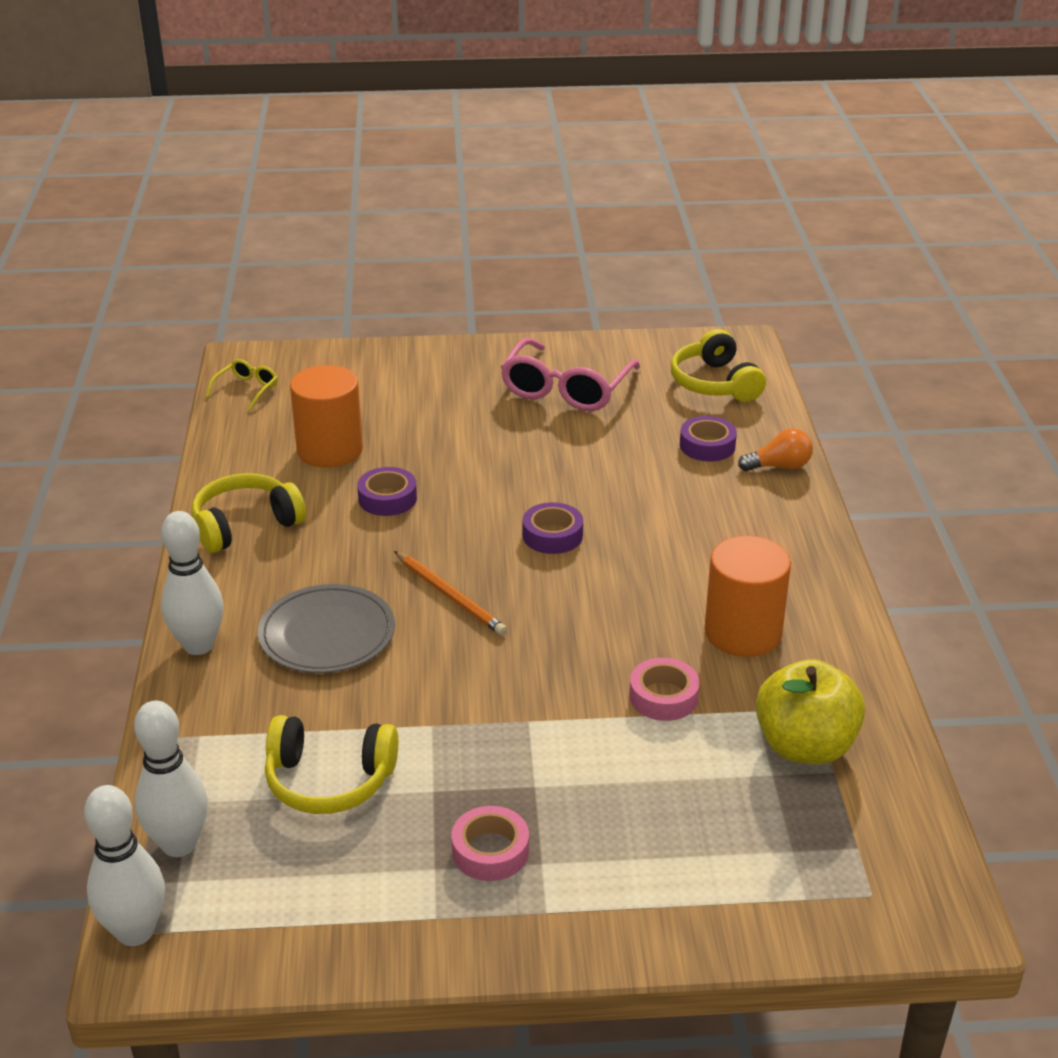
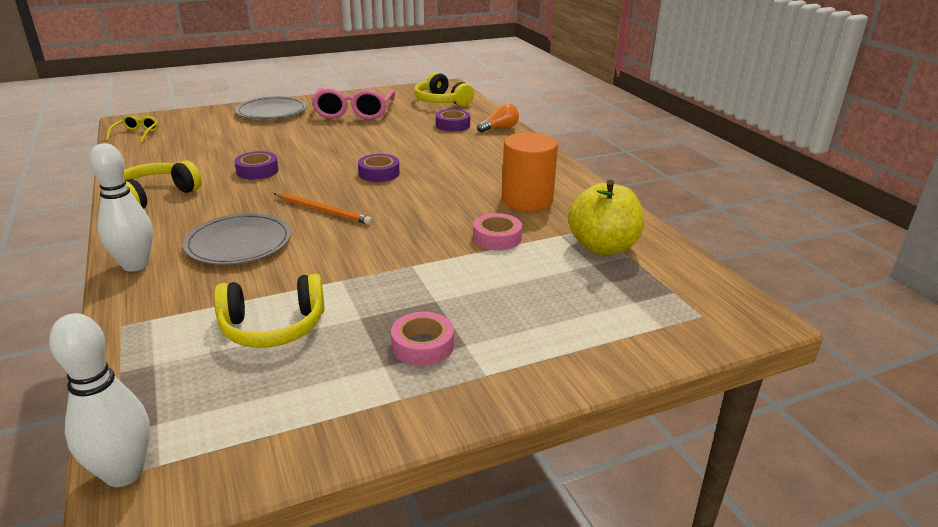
camera: 20 degrees left, 5 degrees down
white bowling pin [134,701,208,857] -> none
orange cylinder [290,365,363,468] -> none
none -> grey plate [235,96,307,120]

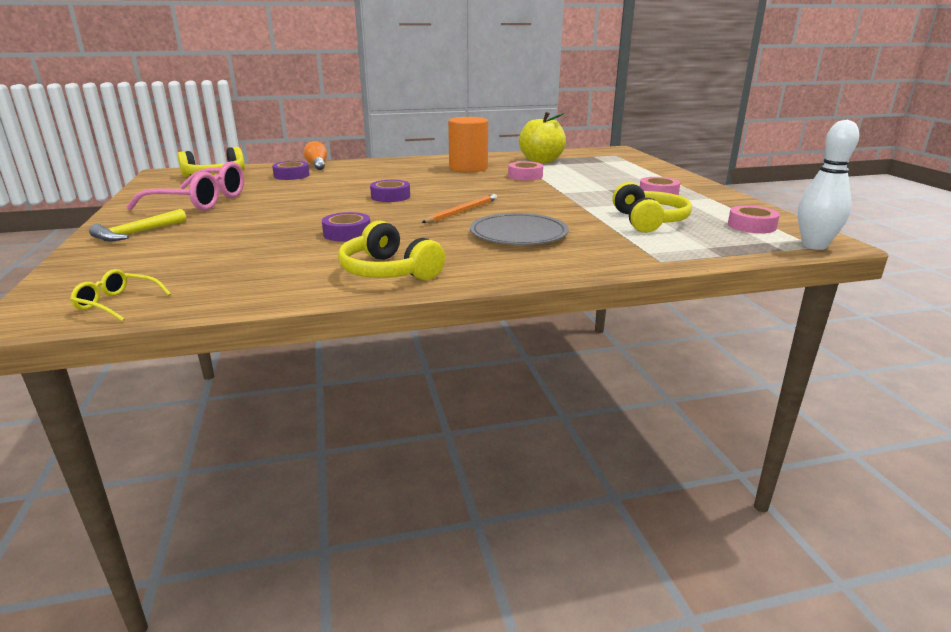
camera: 80 degrees left, 5 degrees down
white bowling pin [89,143,153,272] -> none
grey plate [235,96,307,120] -> yellow hammer [89,209,186,242]
none -> pink tape [728,205,780,233]

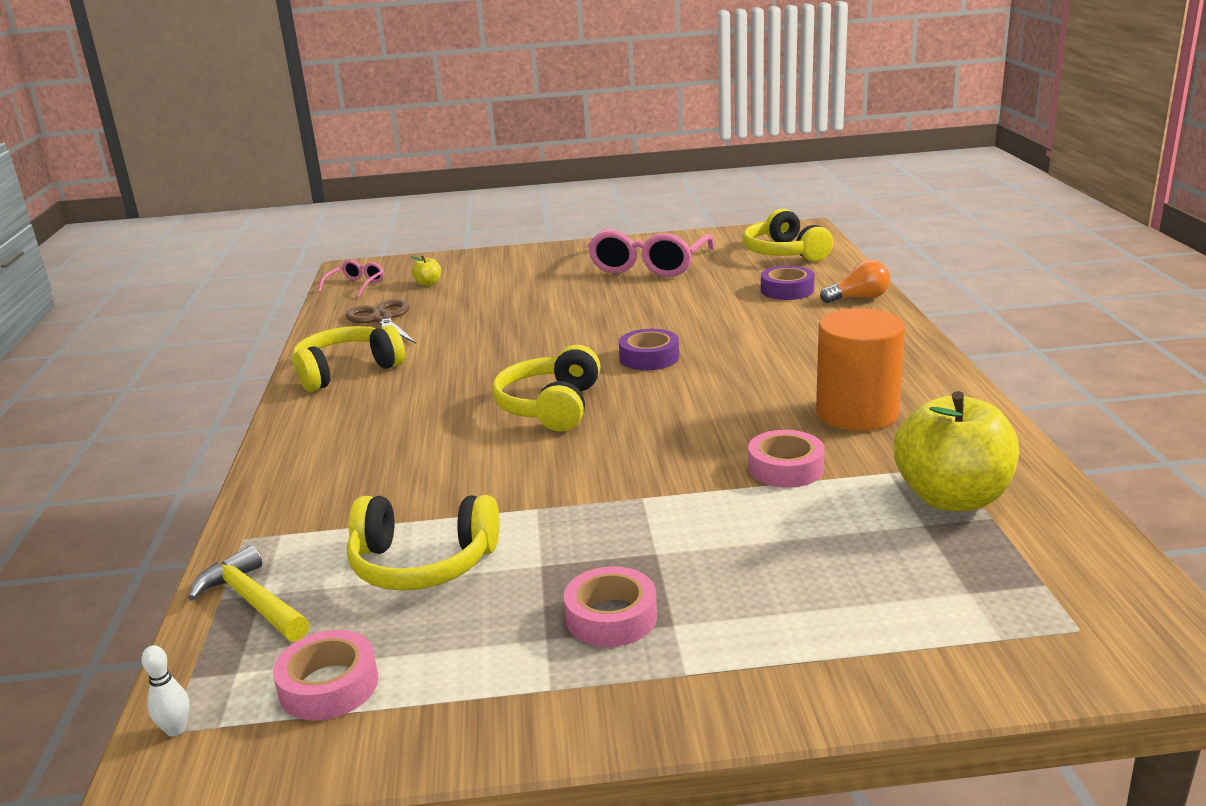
camera: 100 degrees right, 0 degrees up
yellow glasses [70,269,171,321] -> pink glasses [318,260,384,298]
yellow hammer [89,209,186,242] -> yellow hammer moved to [188,545,309,642]
purple tape [322,212,370,242] -> none
orange pencil [421,194,497,223] -> yellow headphones [492,345,600,432]
grey plate [470,213,569,245] -> none
white bowling pin [798,120,859,250] -> white bowling pin [141,645,189,736], size x0.41
none -> brown scissors [345,299,416,344]
none -> yellow apple [410,256,441,286]

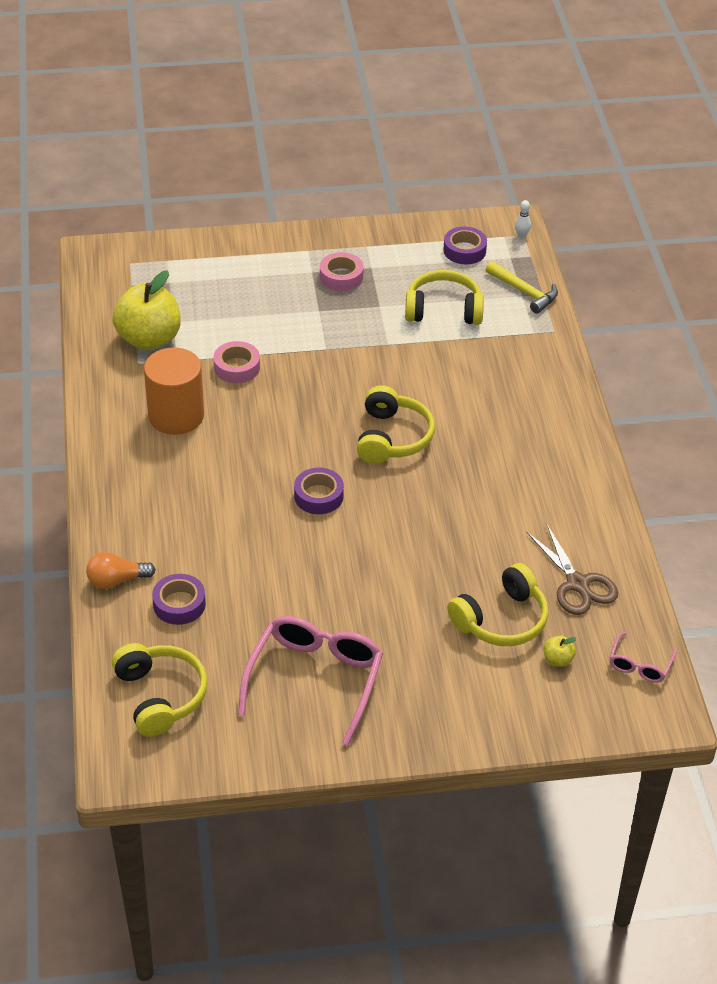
camera: 175 degrees right, 20 degrees up
pink tape [273,630,378,721] -> purple tape [443,226,487,264]
yellow headphones [292,325,405,392] -> yellow headphones moved to [447,563,548,646]

